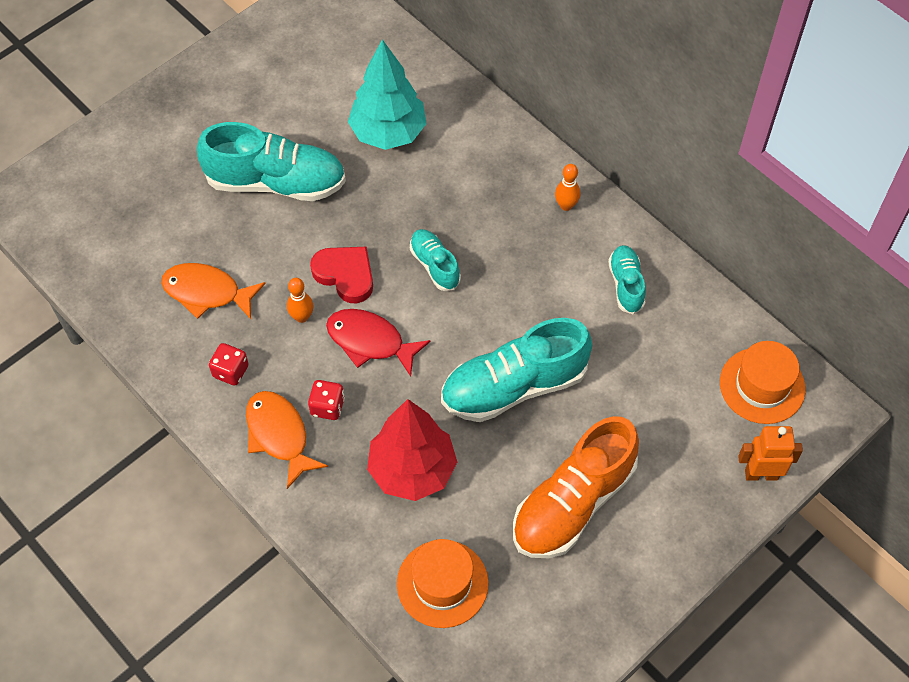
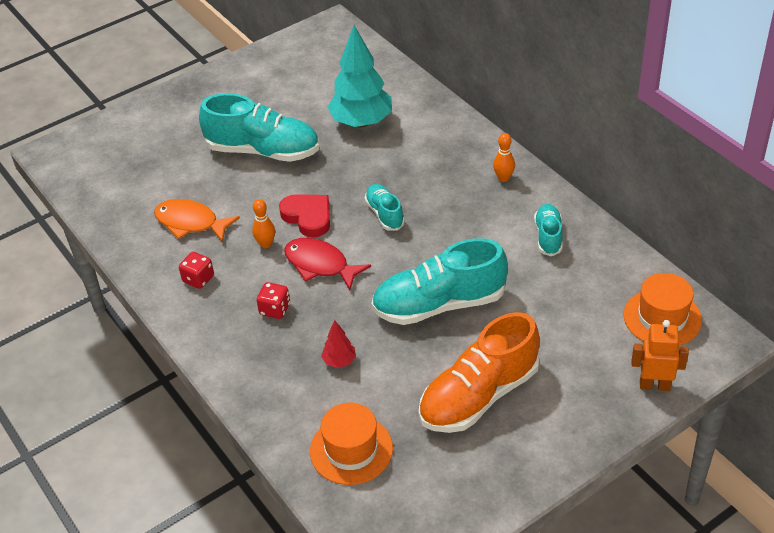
camera: 10 degrees right, 15 degrees down
orange fish [246,391,328,489] -> none
red tree [367,399,457,501] -> red tree [321,320,356,368], size x0.44

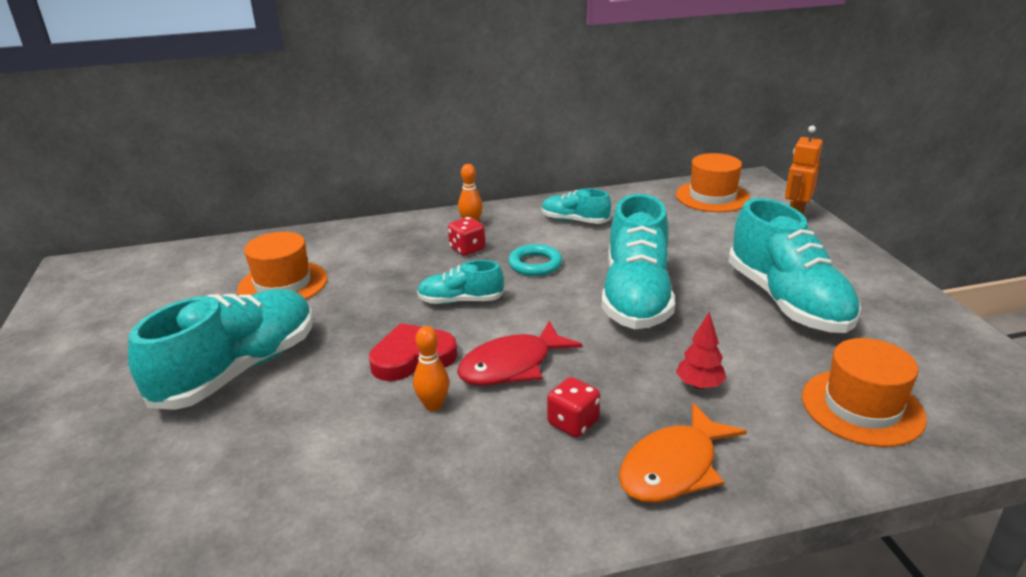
camera: 70 degrees left, 15 degrees down
orange fish [154,199,240,242] -> orange fish moved to [619,403,747,503]
red dice [179,252,214,289] -> red dice moved to [448,217,485,256]
turquoise tree [327,25,392,128] -> orange hat [237,232,327,300]
orange shoe [418,312,540,433] -> turquoise shoe [729,198,861,333]
none -> turquoise ring [508,244,562,276]

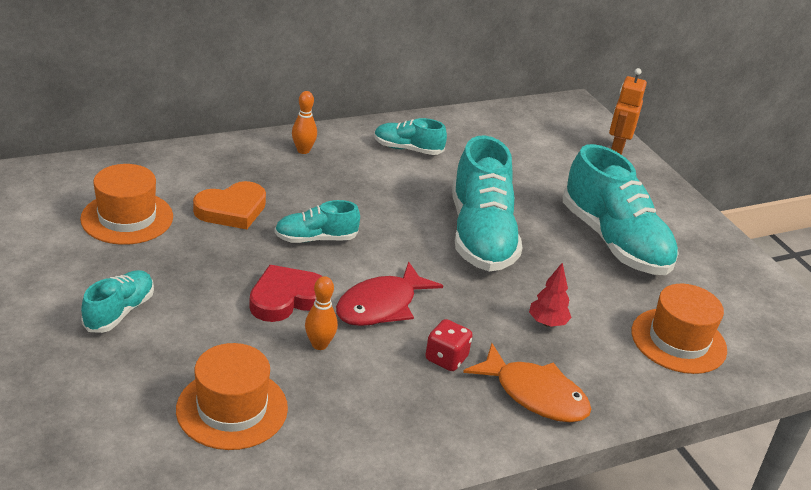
camera: 15 degrees left, 5 degrees up
turquoise shoe [128,289,313,410] -> turquoise shoe [81,270,154,333], size x0.51
red dice [448,217,485,256] -> none
turquoise ring [508,244,562,276] -> none
orange fish [619,403,747,503] -> orange fish turned 90 degrees counterclockwise [463,343,591,422]
orange hat [676,153,750,212] -> orange hat moved to [176,343,288,450]
none -> orange heart [193,181,266,229]

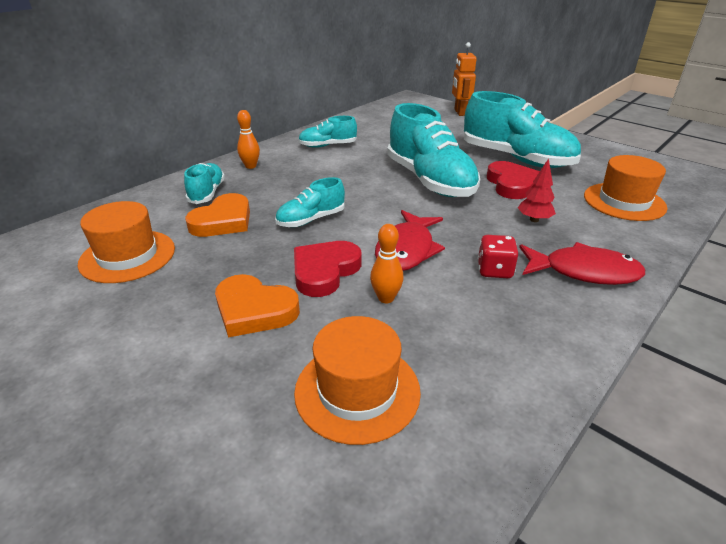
camera: 20 degrees left, 0 degrees up
turquoise shoe [81,270,154,333] -> turquoise shoe moved to [184,163,225,204]
orange fish [463,343,591,422] -> red fish [519,242,645,285]
none -> orange heart [215,274,300,337]
none -> red heart [487,161,540,199]

